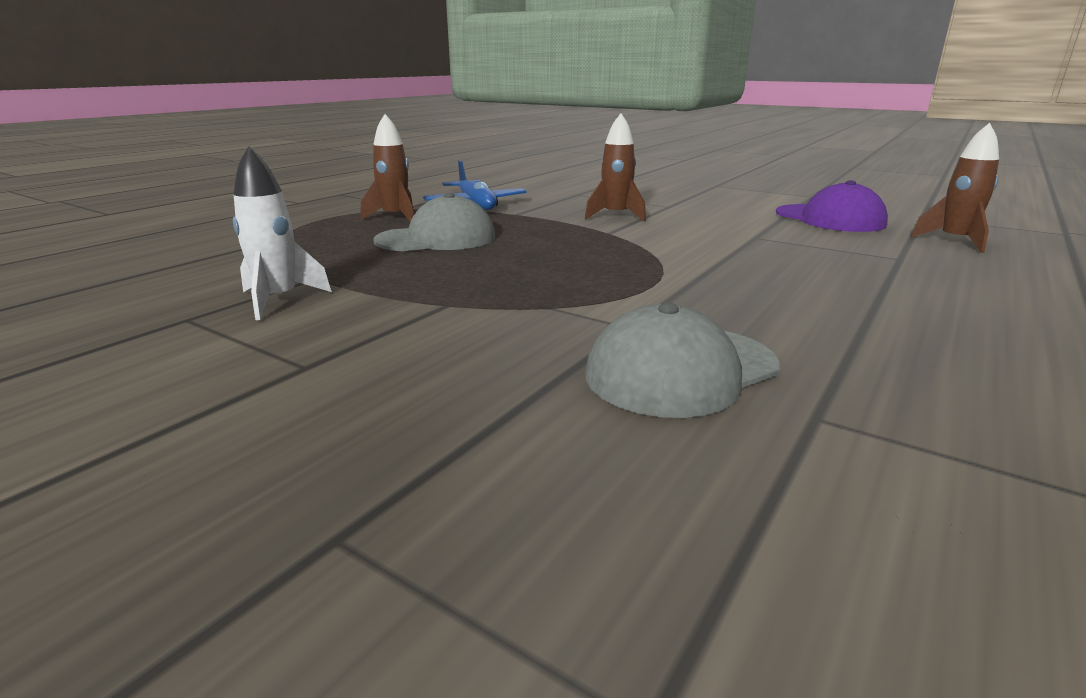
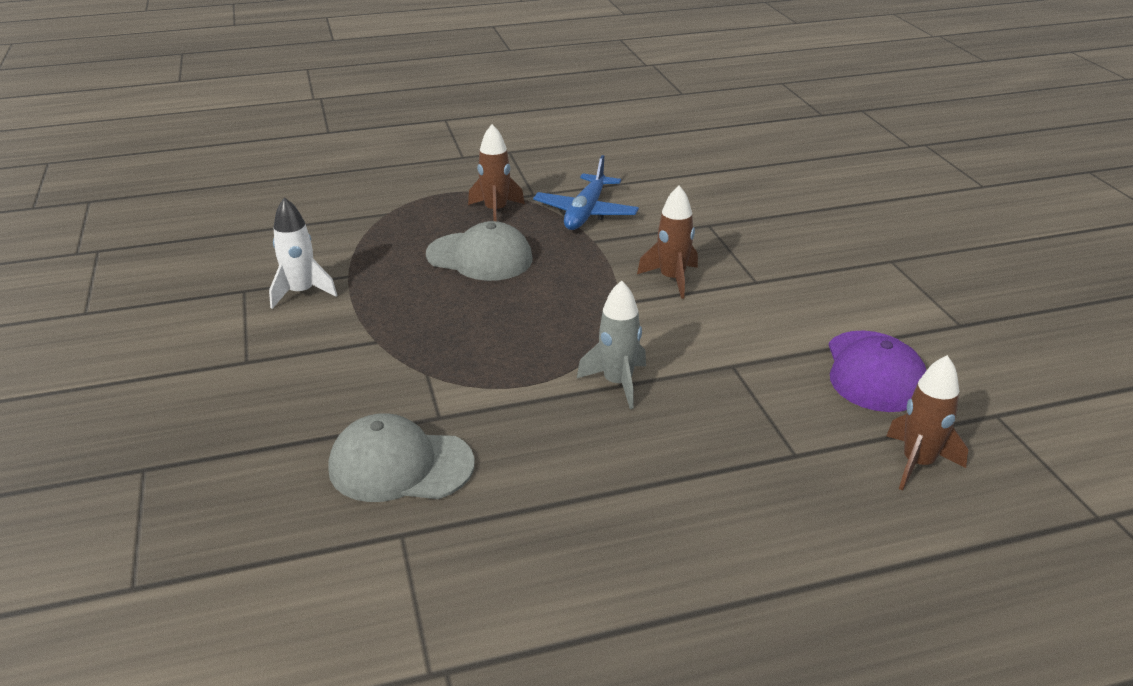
camera: 40 degrees right, 10 degrees up
none -> grey rocket [577,280,646,409]

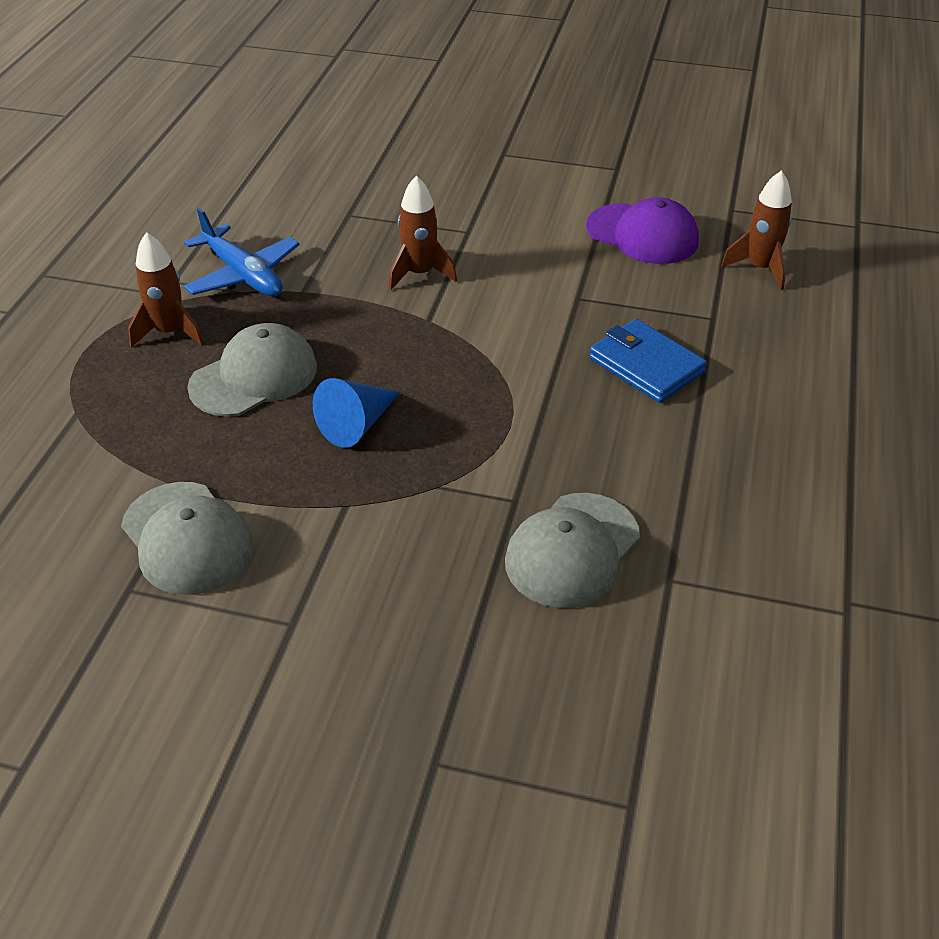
camera: 60 degrees left, 10 degrees up
white rocket [269,197,337,309] -> grey cap [121,482,253,595]
grey rocket [577,280,646,409] -> none
none -> blue cone [313,378,400,448]
none -> blue wallet [589,319,707,403]

